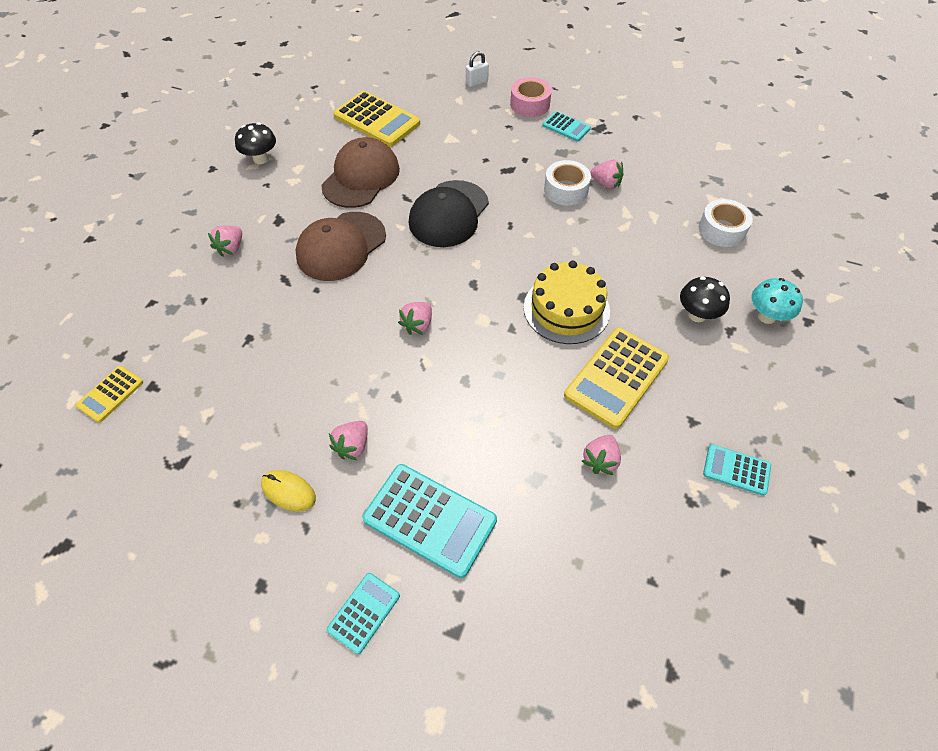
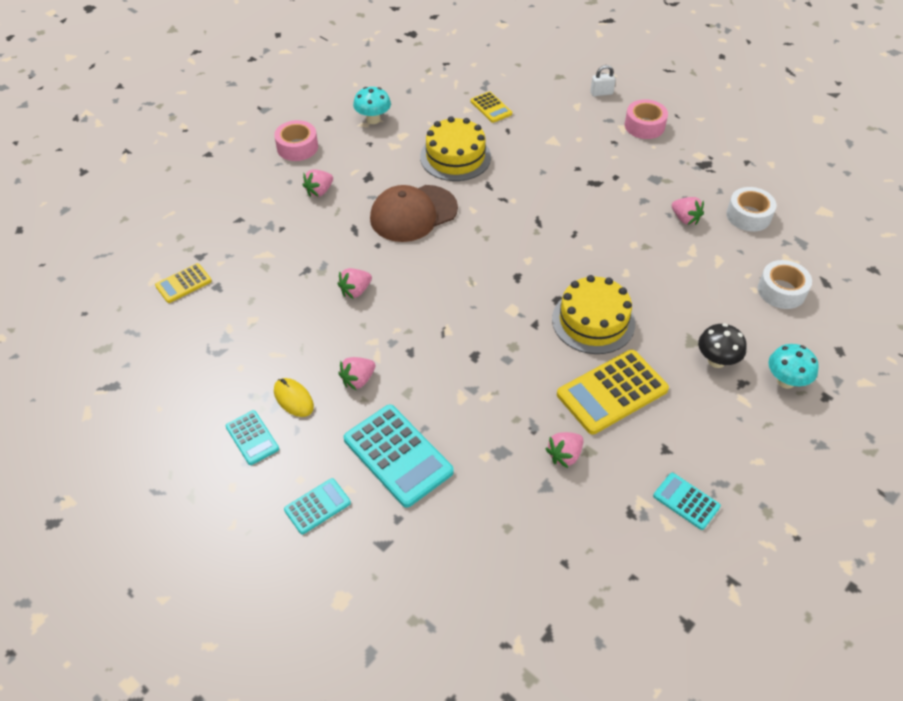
camera: 20 degrees right, 5 degrees down
black mushroom [235,123,276,164] -> turquoise mushroom [353,87,391,124]
brown cap [321,137,400,208] -> yellow cake [420,116,491,181]
yellow calculator [333,91,420,147] -> yellow calculator [471,91,512,123], size x0.54
pink strawberry [398,302,432,335] -> pink strawberry moved to [338,268,372,299]
black cap [409,180,489,247] -> none
turquoise calculator [542,111,591,142] -> turquoise calculator moved to [226,410,279,465]
white tape [544,160,591,206] -> white tape moved to [727,187,776,232]
none -> pink tape [274,120,318,161]

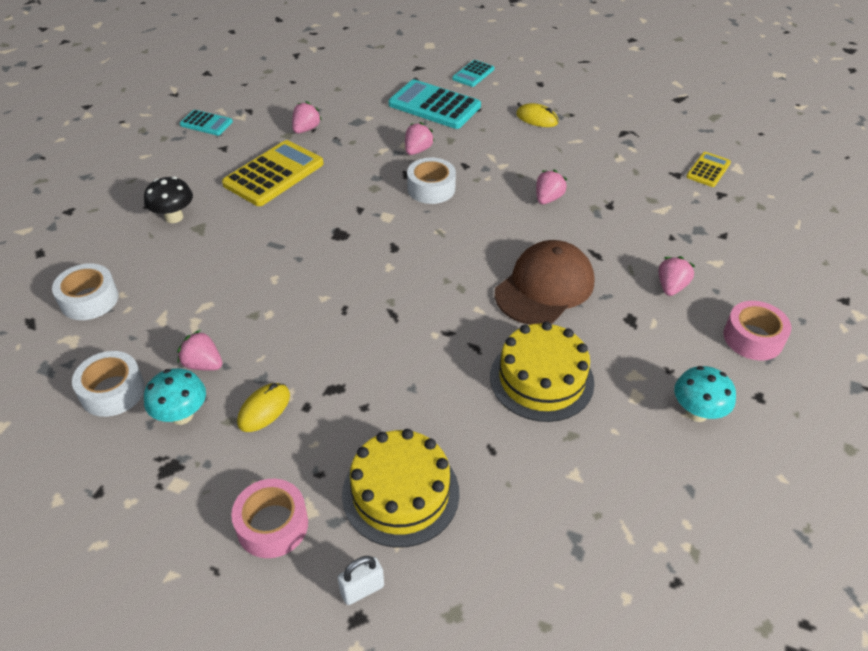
camera: 160 degrees right, 5 degrees down
turquoise calculator [226,410,279,465] -> none
pink strawberry [338,357,375,390] -> pink strawberry moved to [405,122,435,155]
yellow calculator [471,91,512,123] -> none
yellow cake [552,275,635,354] -> yellow cake moved to [342,429,459,547]
turquoise mushroom [768,344,819,389] -> turquoise mushroom moved to [144,368,206,425]
none -> yellow mouse [237,383,290,432]
none -> white tape [407,158,456,204]

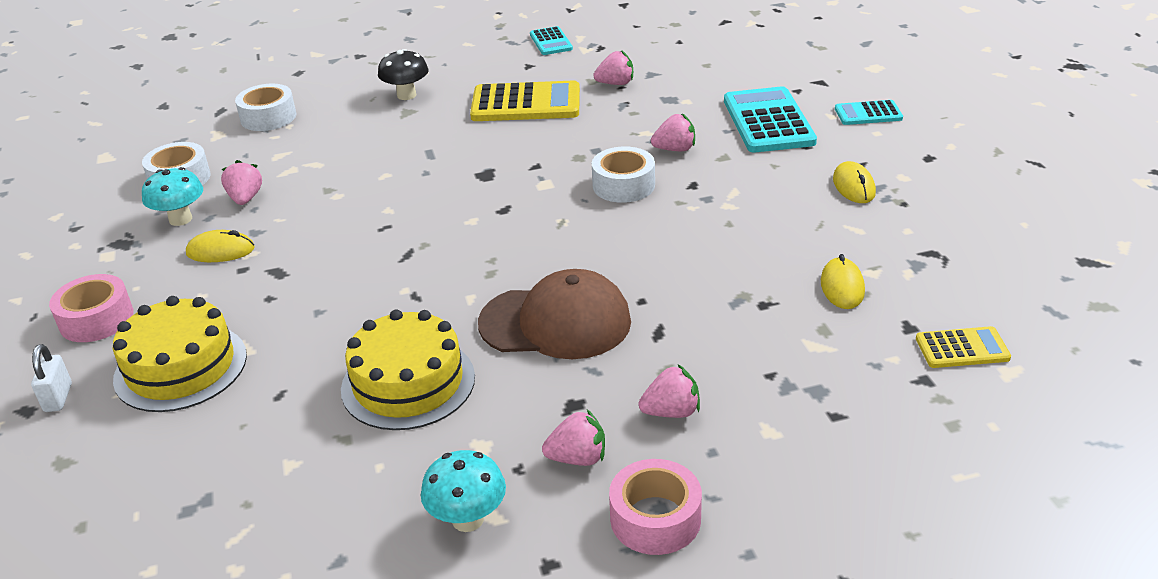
camera: 55 degrees right, 10 degrees down
white padlock [338,556,384,605] -> white padlock turned 60 degrees clockwise [31,344,72,412]
pink strawberry [536,169,567,204] -> pink strawberry moved to [542,409,605,466]
none -> yellow mouse [821,254,865,309]

